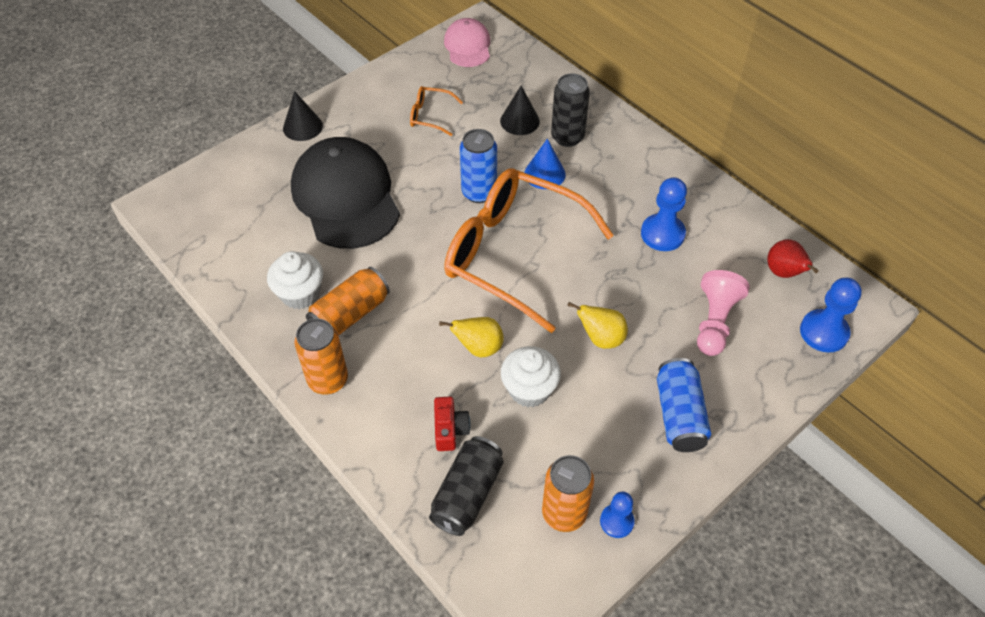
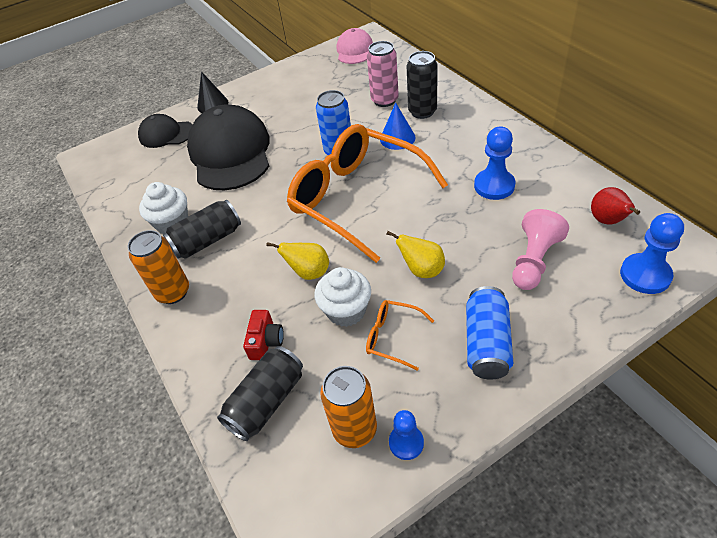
camera: 15 degrees right, 5 degrees down
orange can [306,267,390,335] -> black can [163,200,241,259]
orange glasses [410,86,463,136] -> orange glasses moved to [366,300,434,371]
black cone [500,86,540,135] -> pink can [367,41,399,107]
none -> black cap [138,114,193,148]

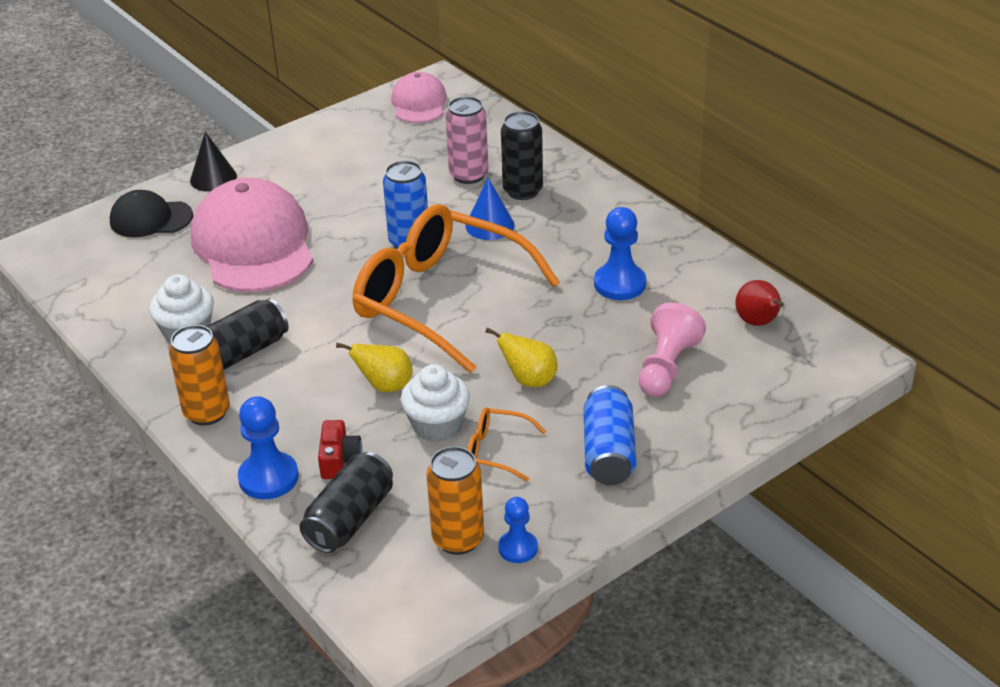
camera: 10 degrees left, 10 degrees down
black cap [187,105,270,190] -> pink cap [191,178,313,292]
blue pawn [620,213,684,294] -> blue pawn moved to [238,396,299,499]

